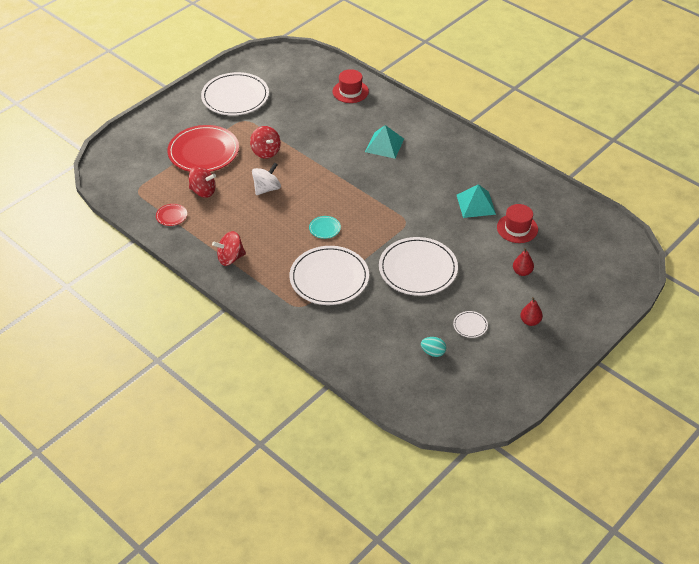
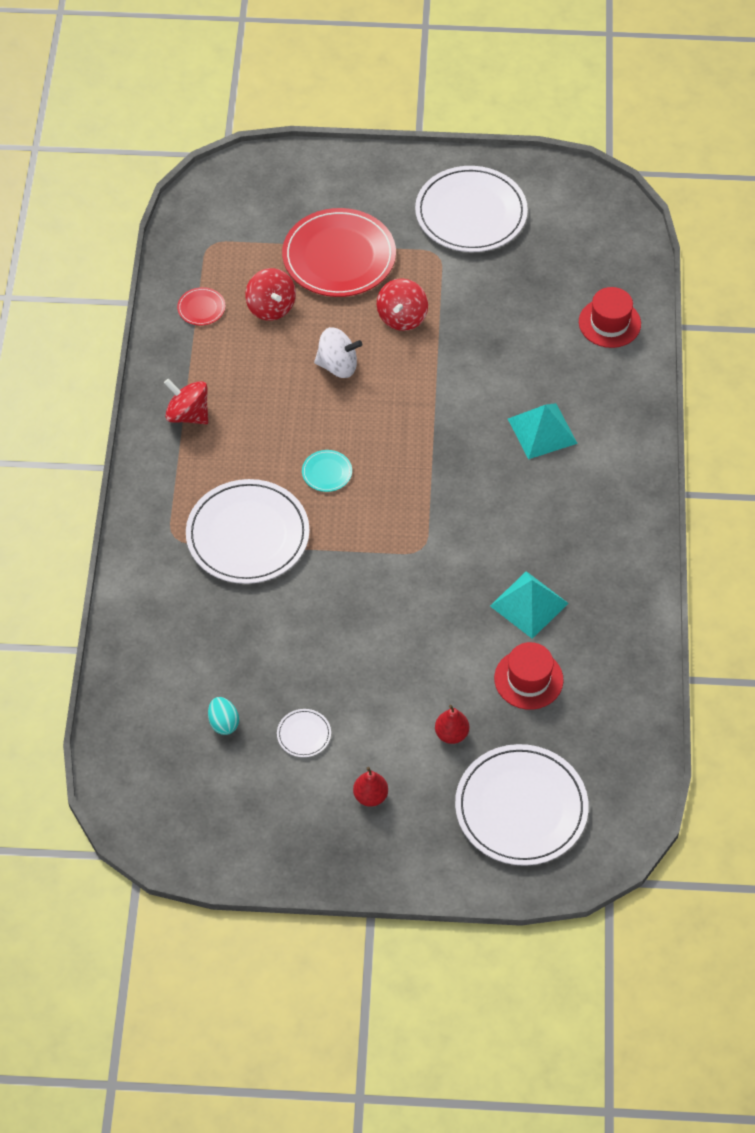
camera: 50 degrees right, 10 degrees up
white plate [379,237,458,296] -> white plate moved to [455,744,589,866]

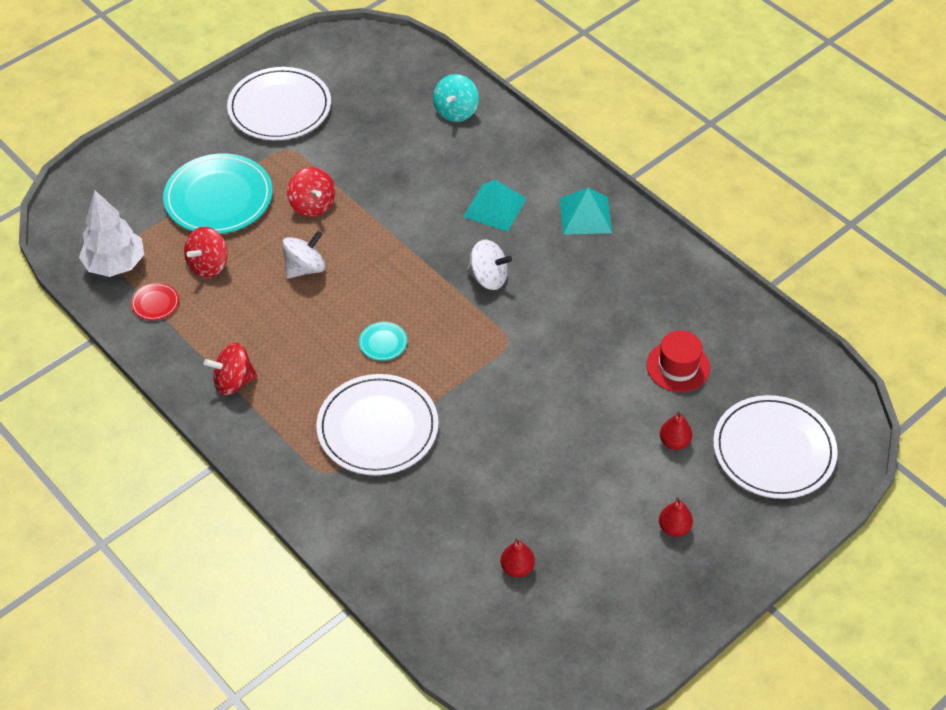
camera: 45 degrees left, 5 degrees down
turquoise egg [208,697,239,735] -> red pear [501,539,535,577]
red spinning top [245,268,296,321] -> red spinning top turned 105 degrees clockwise [184,227,228,278]
white plate [277,709,331,757] -> none
red plate [282,208,396,297] -> turquoise plate [163,153,273,234]
turquoise pyramid [490,571,569,639] -> turquoise pyramid moved to [560,188,612,235]
red hat [579,287,641,348] -> turquoise spinning top [433,74,479,122]
none -> white tree [79,190,144,277]
none -> white spinning top [467,240,512,290]

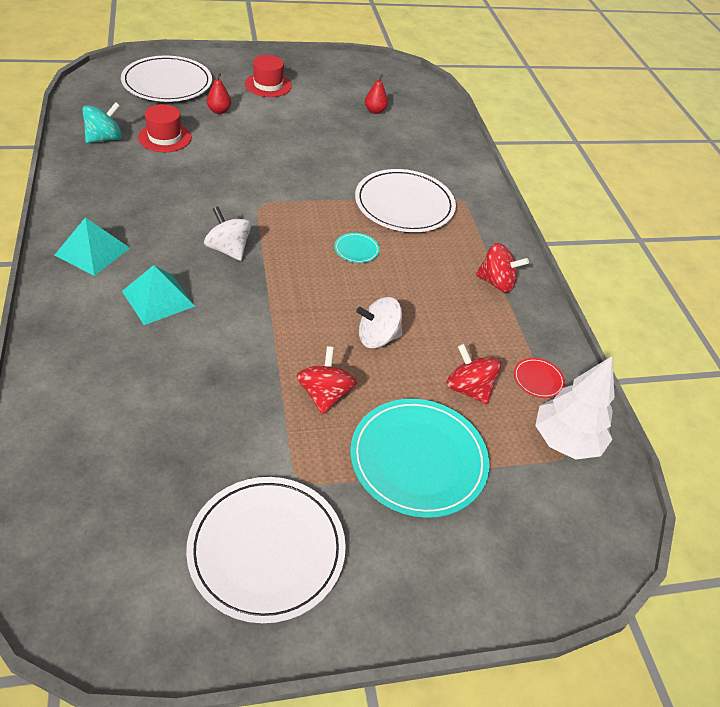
camera: 155 degrees left, 5 degrees down
red spinning top [184,227,228,278] -> red spinning top turned 105 degrees counterclockwise [446,344,501,405]
turquoise spinning top [433,74,479,122] -> turquoise spinning top moved to [82,102,122,143]
red pear [659,497,693,537] -> red hat [245,55,292,97]

